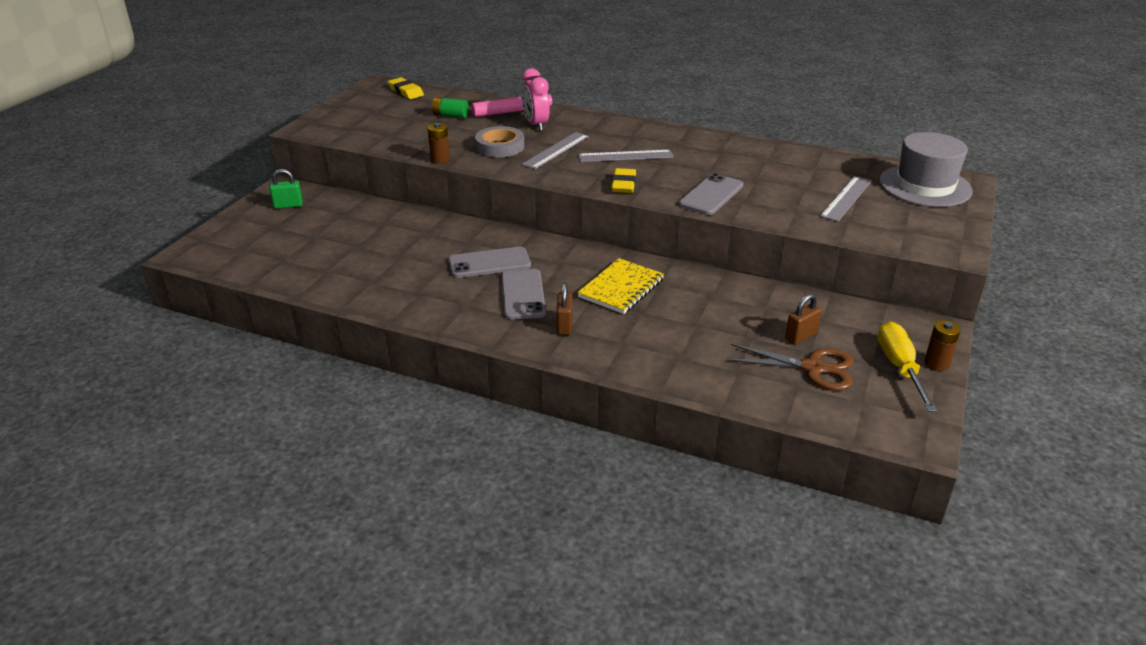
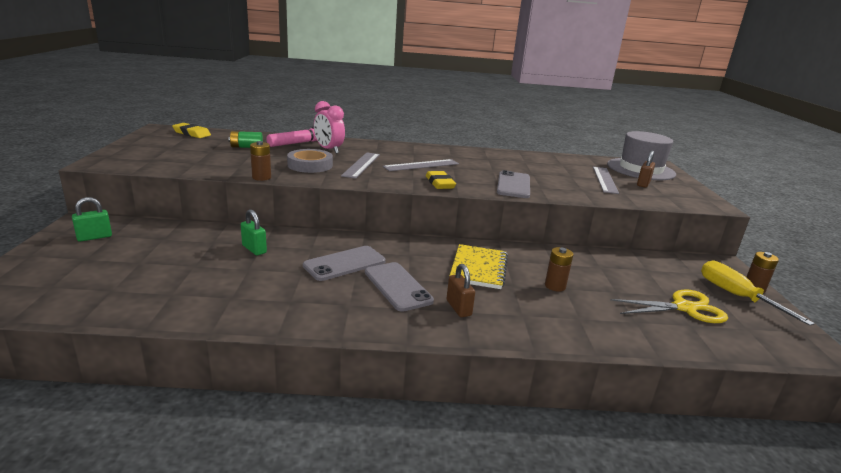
camera: 25 degrees left, 10 degrees down
brown scissors [727,344,853,391] -> yellow scissors [610,290,728,323]
brown padlock [785,294,822,344] -> brown padlock moved to [637,151,655,188]
none -> green padlock [241,209,267,255]
none -> brown battery [545,247,574,291]

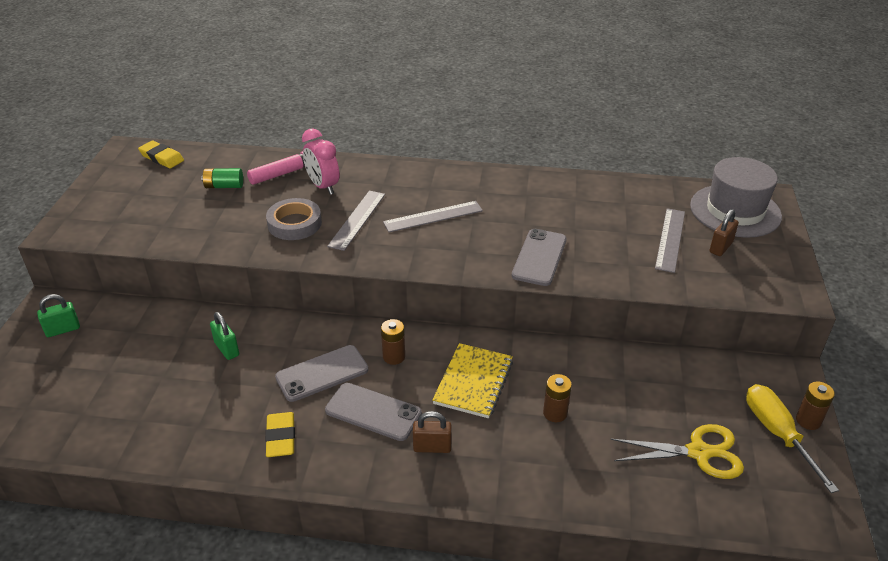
camera: 10 degrees right, 15 degrees up
brown battery [250,141,271,181] -> brown battery moved to [381,319,405,365]
grey phone [365,262,434,312] -> grey phone turned 45 degrees counterclockwise [325,383,422,441]
yellow eraser [426,171,456,189] -> yellow eraser moved to [265,412,295,457]
brown padlock [447,264,475,317] -> brown padlock turned 75 degrees counterclockwise [413,411,452,453]

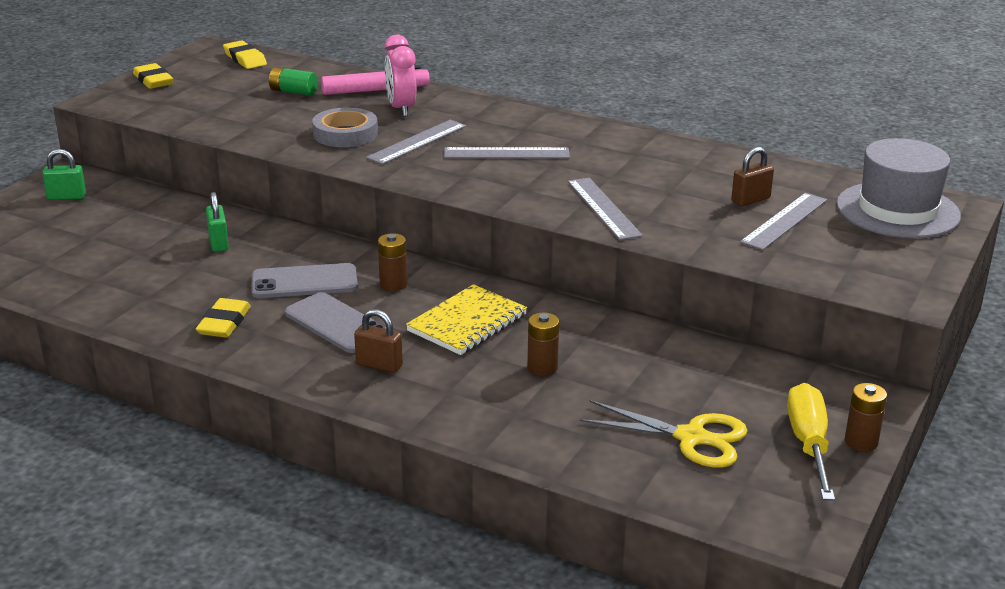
camera: 20 degrees right, 10 degrees down
grey phone [512,229,567,286] -> grey ruler [568,178,643,240]
brown padlock [709,209,739,256] -> brown padlock moved to [731,147,774,206]
none -> yellow eraser [133,63,173,89]

